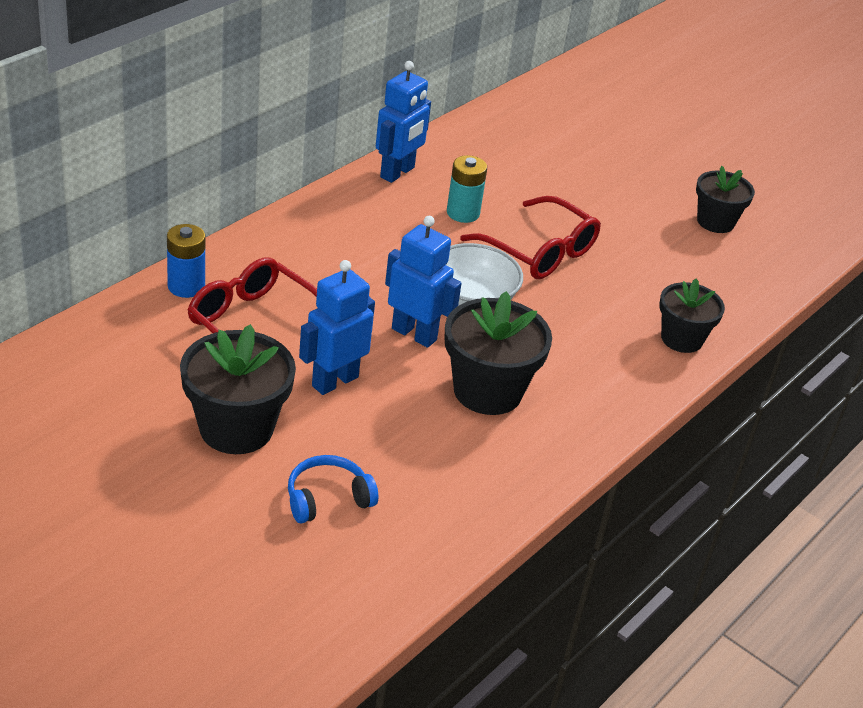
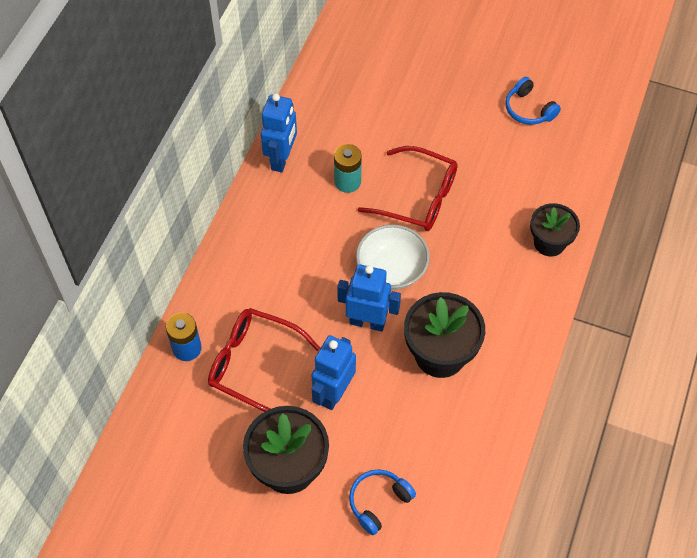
camera: 15 degrees left, 20 degrees up
black flower pot [696,166,755,233] -> blue headphones [505,77,561,125]

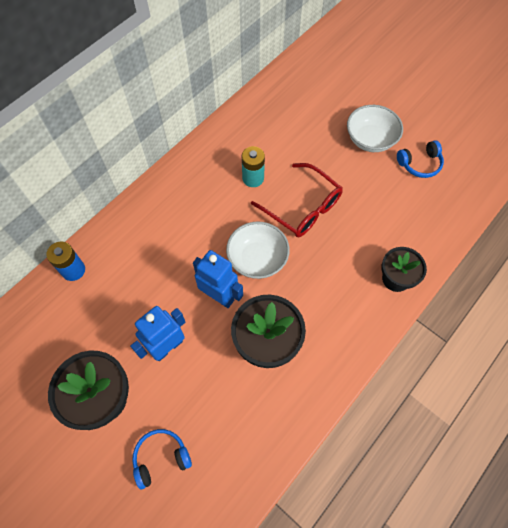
camera: 20 degrees right, 5 degrees up
red glasses [208,308,320,412] -> none
blue robot [261,93,297,172] -> none
blue headphones [505,77,561,125] -> blue headphones turned 90 degrees counterclockwise [397,140,444,178]
none -> white bowl [347,105,403,152]

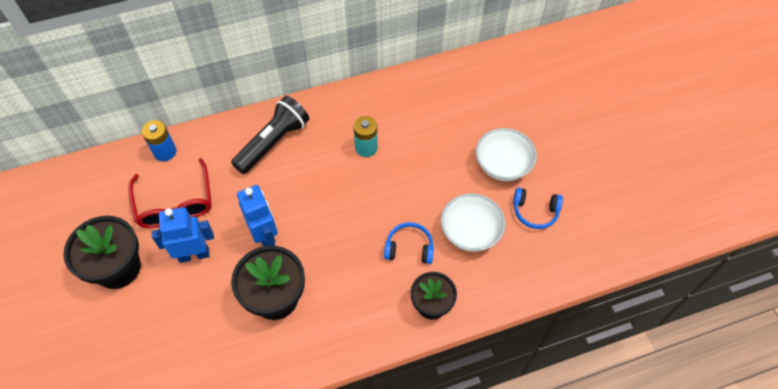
camera: 30 degrees right, 5 degrees down
blue headphones [132,429,192,490] -> blue headphones moved to [384,222,434,264]
white bowl [226,222,290,279] -> white bowl moved to [441,194,505,252]
red glasses [251,163,343,237] -> red glasses moved to [128,158,212,228]
none -> black flashlight [231,96,309,174]

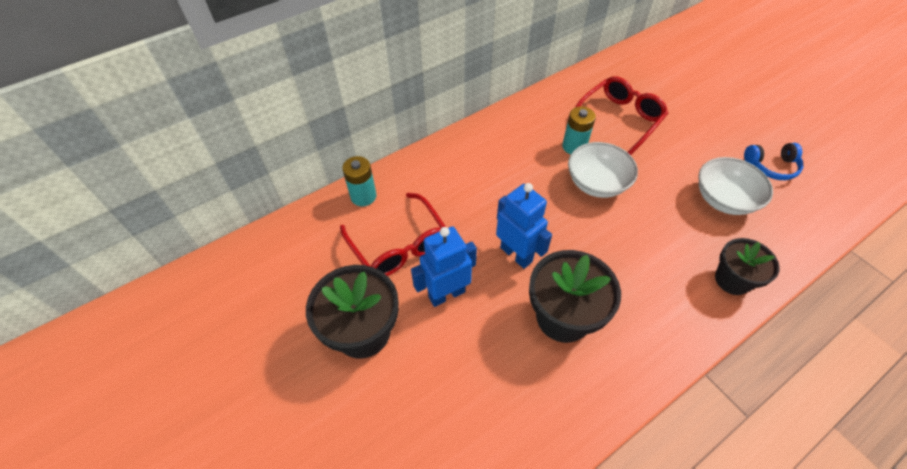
camera: 15 degrees left, 5 degrees down
blue battery [142,120,176,161] -> turquoise battery [342,156,376,206]
black flashlight [231,96,309,174] -> none
blue headphones [384,222,434,264] -> none
white bowl [476,128,537,181] -> white bowl moved to [568,142,638,198]
none -> red glasses [575,76,668,155]

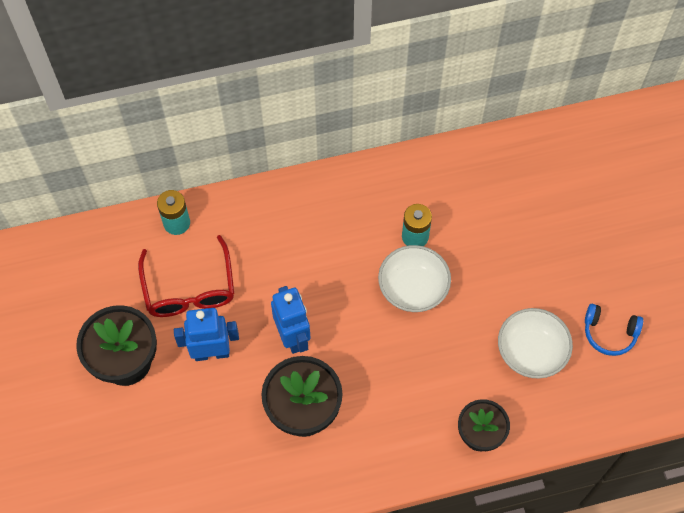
camera: 20 degrees right, 10 degrees up
red glasses [575,76,668,155] -> none

